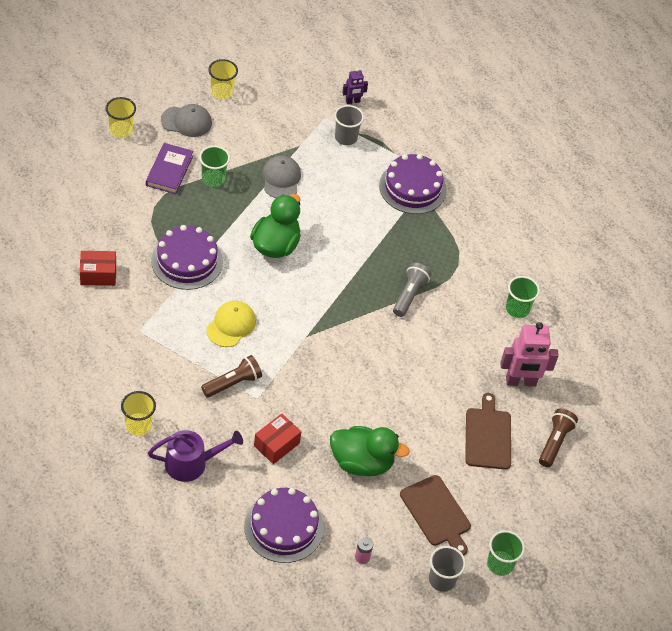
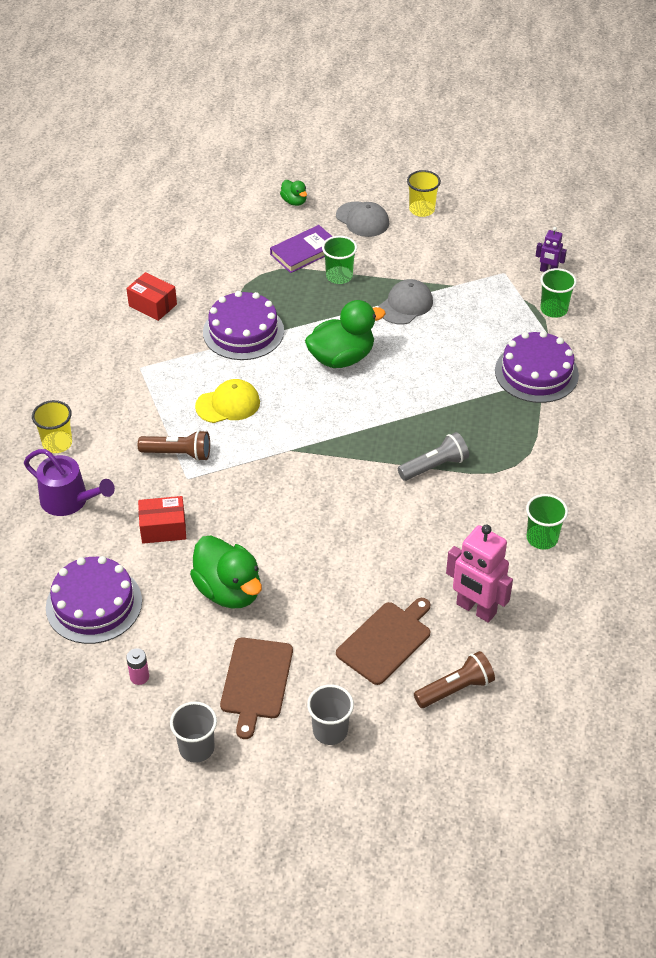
camera: 45 degrees right, 5 degrees down
yellow cup [105,97,136,138] -> green duck [280,180,307,206]
grey cup [334,105,364,145] -> grey cup moved to [307,684,354,745]
green cup [487,530,525,576] -> green cup moved to [540,268,577,318]

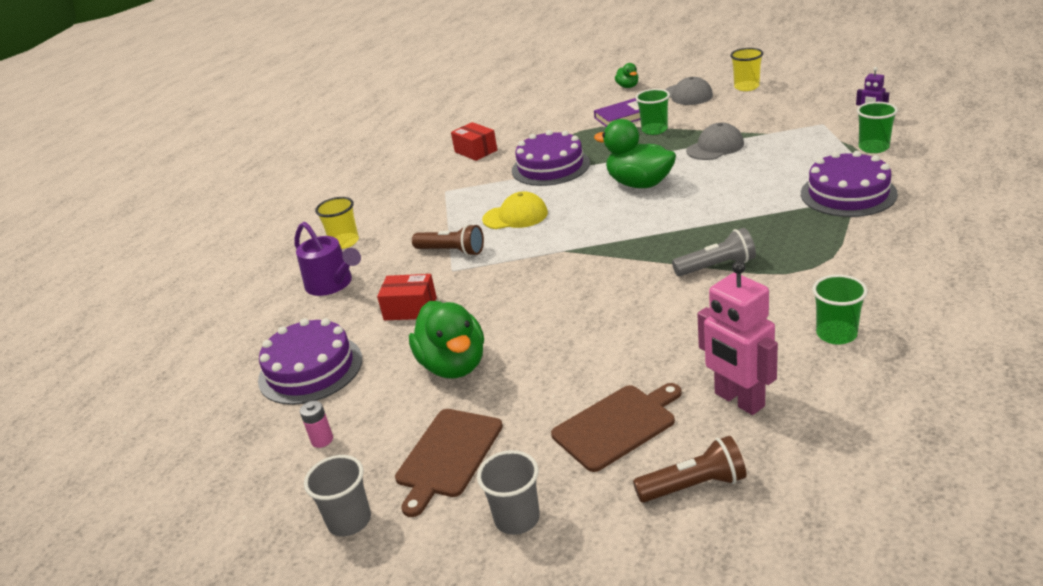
camera: 20 degrees right, 15 degrees down
green duck [305,300,386,368] -> green duck turned 135 degrees counterclockwise [594,119,676,188]

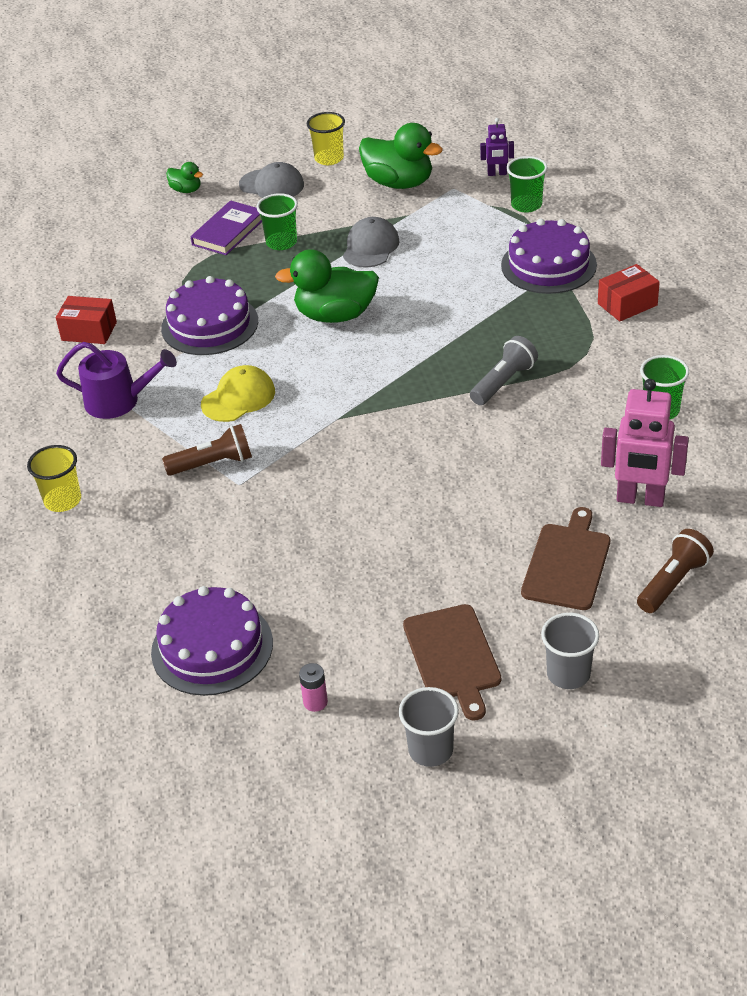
camera: 40 degrees left, 10 degrees up
purple watering can [294,222,361,296] -> purple watering can moved to [56,342,177,419]
red box [377,274,437,320] -> red box moved to [598,264,660,322]
green duck [409,301,484,379] -> green duck moved to [359,123,443,189]

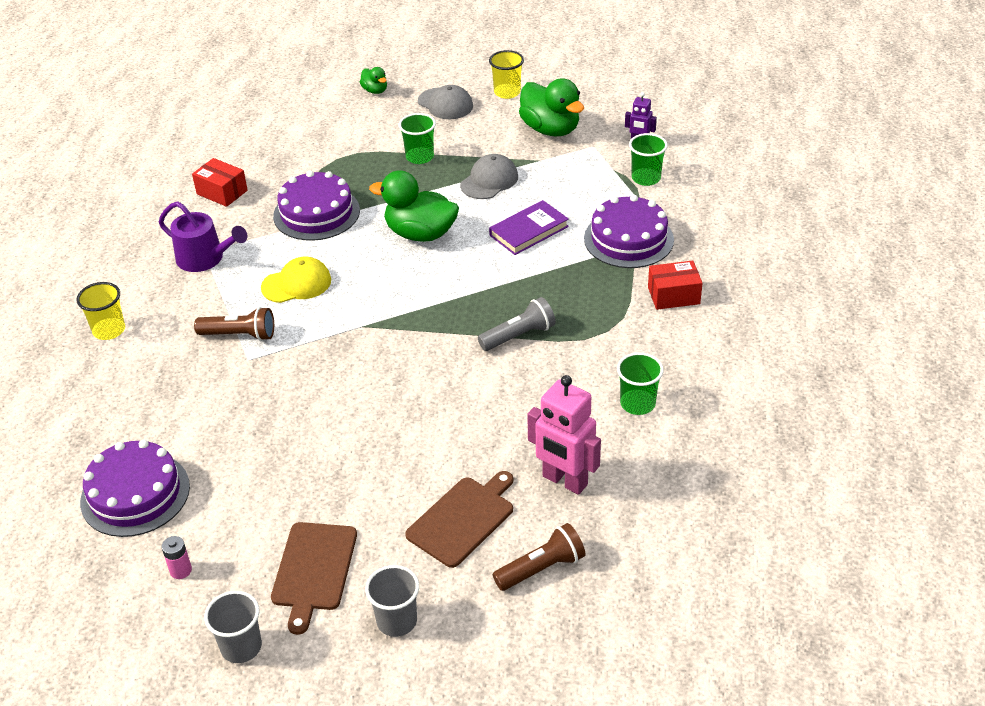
camera: 20 degrees right, 0 degrees up
purple book [191,200,262,255] -> purple book moved to [489,200,569,255]

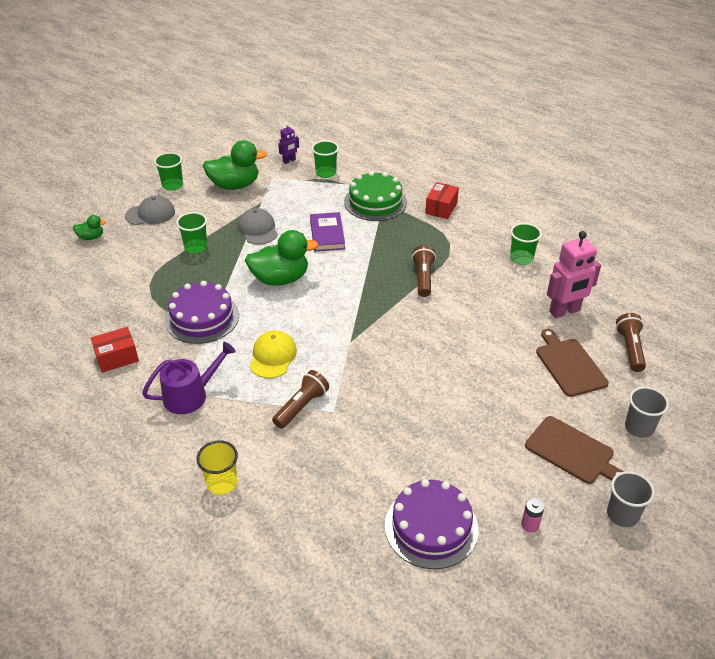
camera: 60 degrees left, 0 degrees up
green duck [369,170,459,242] -> green duck turned 150 degrees counterclockwise [245,230,319,286]
grey flashlight [478,297,556,351] -> brown flashlight [412,245,436,297]
yellow cup [489,50,524,99] -> green cup [154,152,183,191]
purple cake [584,195,674,268] -> green cake [344,171,407,221]

